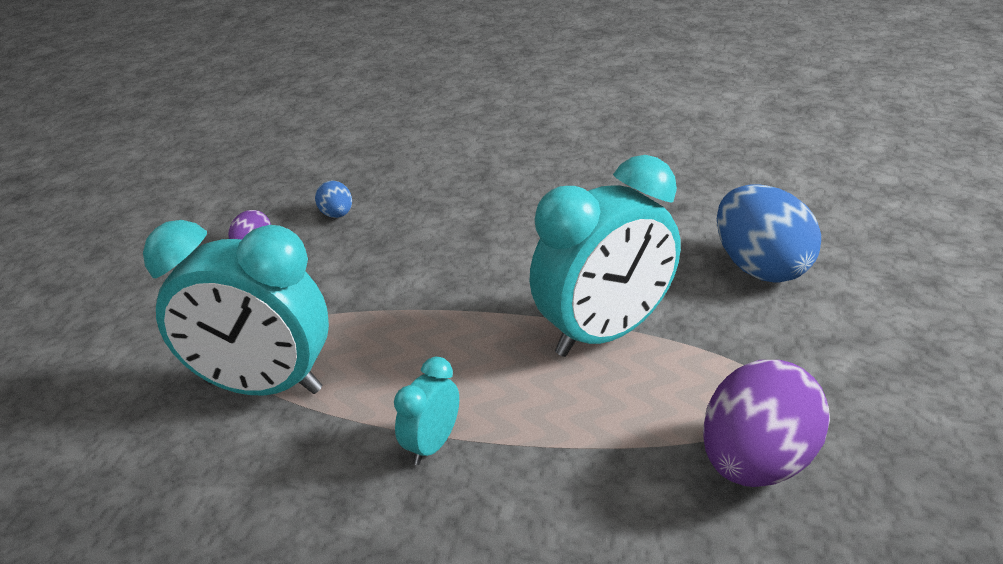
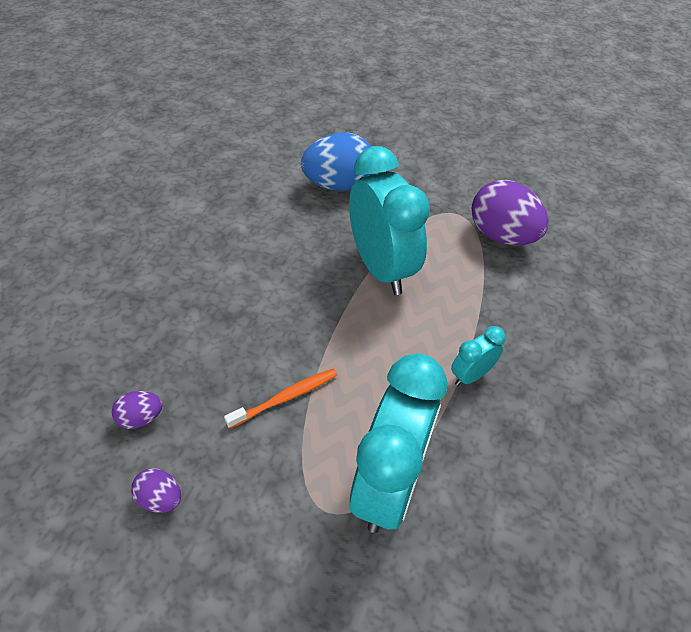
camera: 85 degrees left, 15 degrees up
blue egg [315,181,352,218] -> purple egg [112,391,163,429]
turquoise clock [394,357,459,465] -> turquoise clock turned 105 degrees clockwise [451,326,505,386]
none -> orange toothbrush [224,369,337,429]

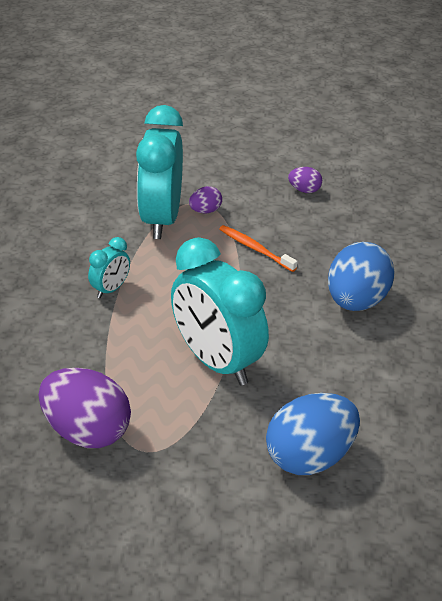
camera: 165 degrees right, 10 degrees down
purple egg [112,391,163,429] -> purple egg moved to [189,186,222,213]
orange toothbrush [224,369,337,429] -> orange toothbrush turned 90 degrees clockwise [219,225,298,272]
none -> blue egg [328,242,395,311]

